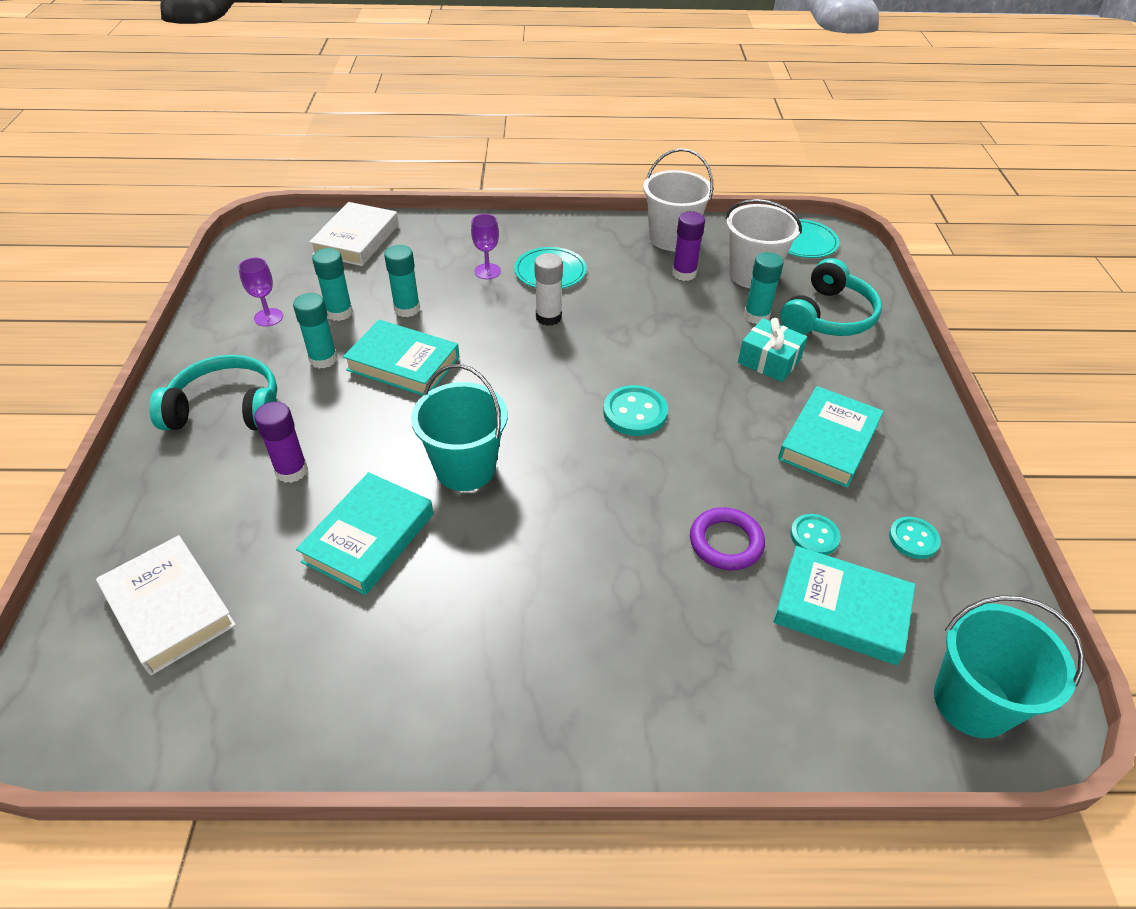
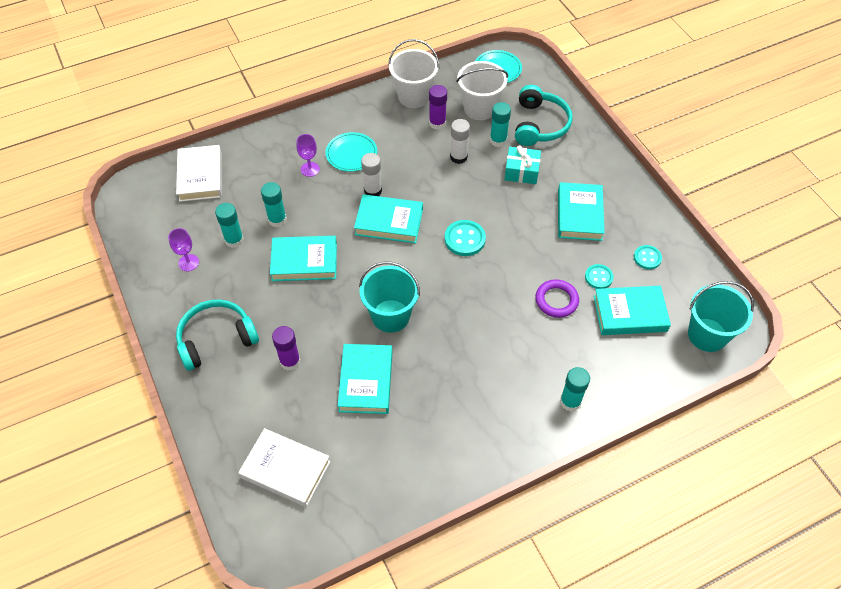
camera: 25 degrees left, 10 degrees up
turquoise glue stick [293,293,338,369] -> turquoise glue stick moved to [560,367,590,411]
none -> turquoise book [354,194,423,243]
none -> white glue stick [450,119,470,164]

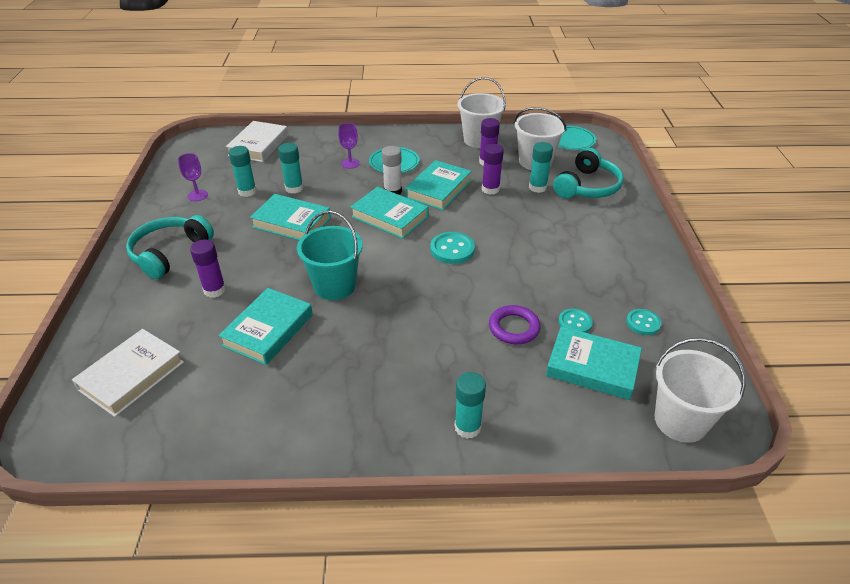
camera: 25 degrees right, 15 degrees down
turquoise headphones [176,300,259,371] -> turquoise headphones turned 60 degrees counterclockwise [126,215,214,279]
white book [238,428,331,507] -> white book turned 75 degrees clockwise [72,329,184,417]
white glue stick [450,119,470,164] -> purple glue stick [482,144,504,195]
turquoise gift [504,145,541,184] -> none
turquoise book [558,182,605,241] -> turquoise book moved to [405,160,472,210]
turquoise bucket [688,281,754,352] -> white bucket [655,338,745,443]

